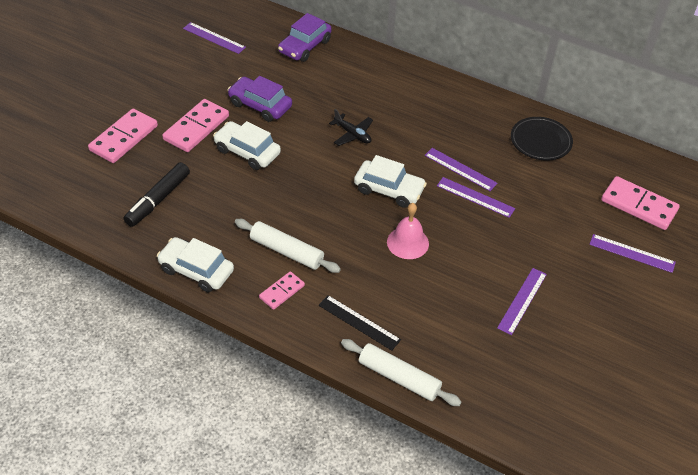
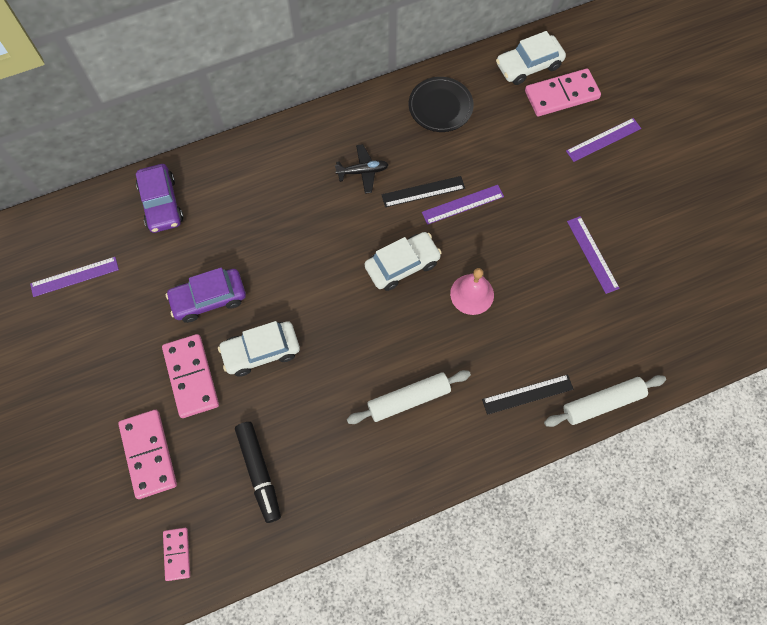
camera: 50 degrees left, 20 degrees up
white car [157,237,234,292] -> white car moved to [496,31,566,85]
pink domino [259,271,305,310] -> pink domino moved to [163,528,190,581]
black plane [329,109,373,146] -> black plane moved to [335,144,389,194]
purple ruler [424,148,498,191] -> black ruler [382,176,465,207]

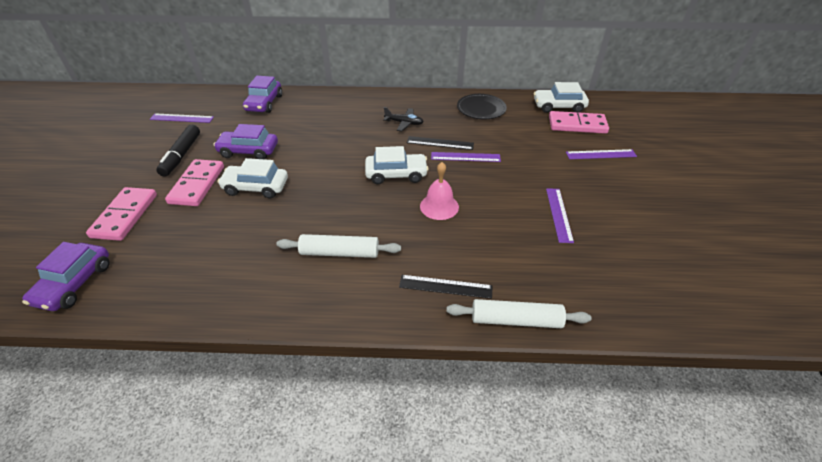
camera: 25 degrees right, 25 degrees down
pink domino [163,528,190,581] -> purple car [22,242,109,311]
black marker [235,422,281,523] -> black marker moved to [156,125,200,177]

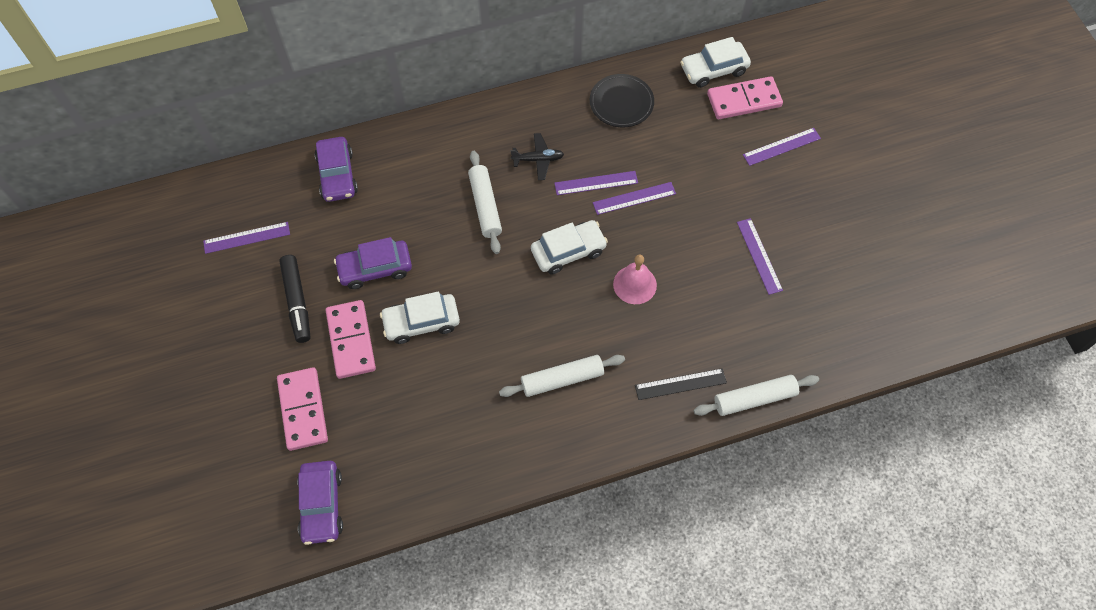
camera: 20 degrees left, 20 degrees up
black ruler [407,136,474,150] -> purple ruler [554,171,638,195]
none -> white rolling pin [468,151,502,254]

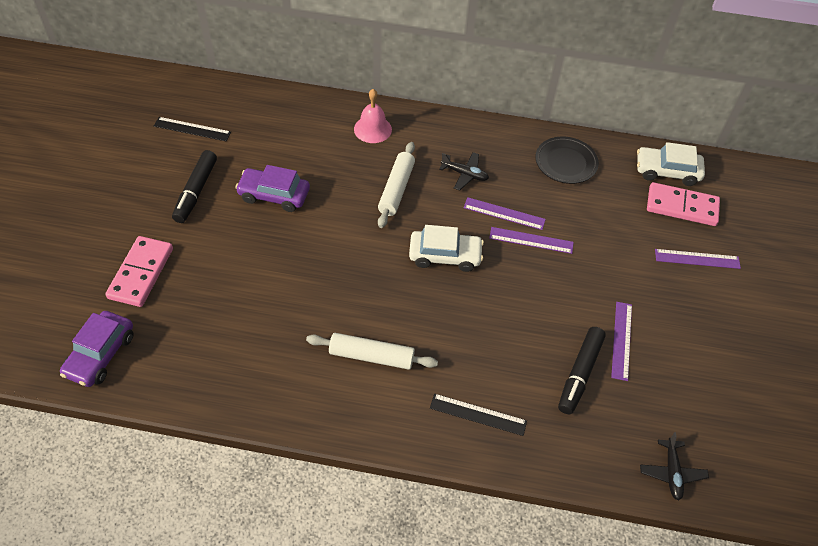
camera: 25 degrees right, 10 degrees down
purple ruler [203,222,290,254] -> black ruler [154,117,231,141]
purple car [315,137,358,202] -> none
pink domino [325,300,376,379] -> none
white car [380,291,460,344] -> none
pink bell [613,255,657,304] -> pink bell moved to [354,89,392,143]
white rolling pin [694,375,819,416] -> none
none -> black marker [558,327,606,414]
none -> black plane [640,432,709,501]

